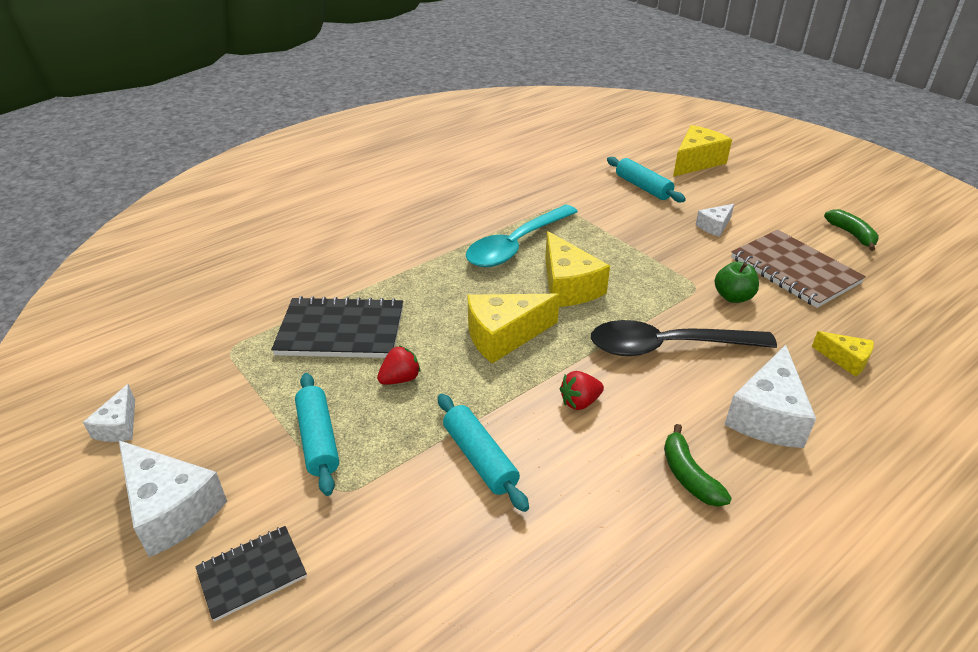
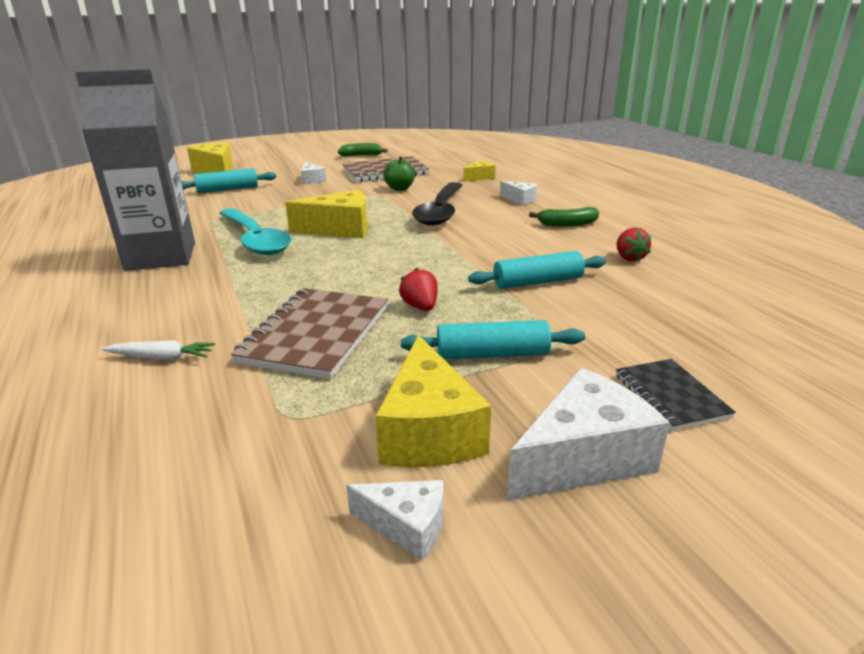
camera: 75 degrees left, 10 degrees down
black notebook [271,296,403,358] -> brown notebook [231,288,388,379]
yellow cheese [468,294,560,363] -> yellow cheese moved to [375,335,491,467]
red strawberry [560,371,604,410] -> red strawberry moved to [616,227,651,262]
white cheese [724,345,816,448] -> white cheese [500,181,538,205], size x0.55
none -> grey carton [75,69,195,271]
none -> white carrot [102,340,215,360]

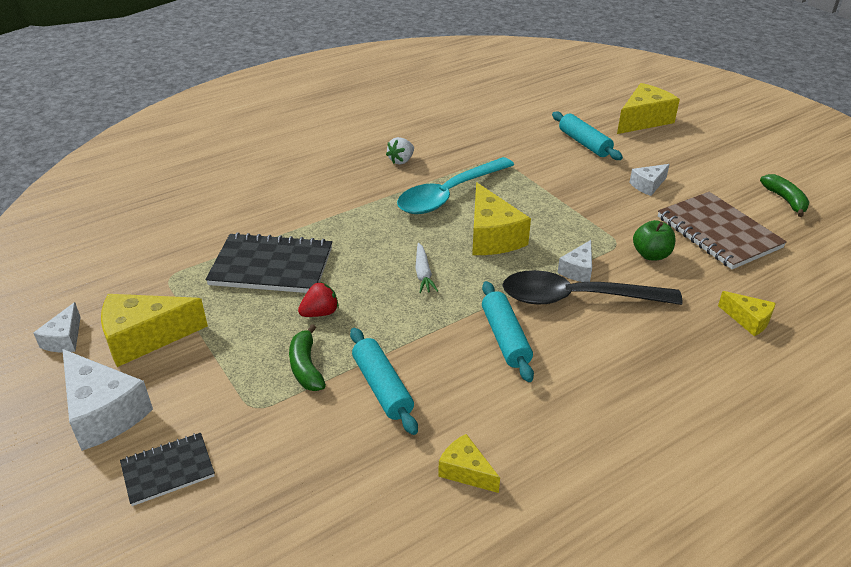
camera: 80 degrees right, 10 degrees up
grey carton [75,69,195,271] -> white strawberry [386,137,414,165]
white carrot [102,340,215,360] -> white carrot moved to [415,243,438,293]
brown notebook [231,288,388,379] -> black notebook [205,232,332,293]
turquoise rolling pin [401,320,585,359] -> turquoise rolling pin moved to [482,281,534,382]
white cheese [500,181,538,205] -> white cheese moved to [557,240,592,282]
green banana [529,207,599,227] -> green banana moved to [289,324,326,391]
red strawberry [616,227,651,262] -> yellow cheese [438,434,500,493]

